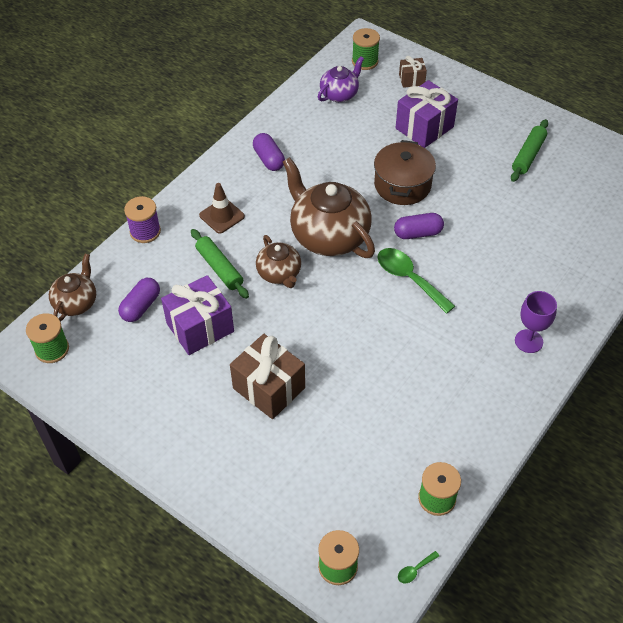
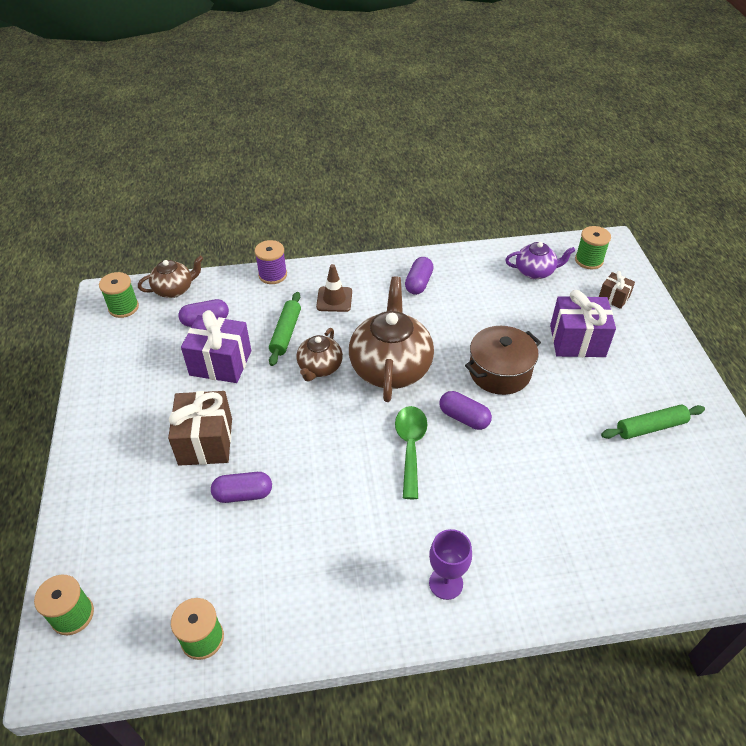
camera: 45 degrees right, 5 degrees down
green spoon [398,551,439,583] -> none
none -> purple capsule [211,472,272,503]

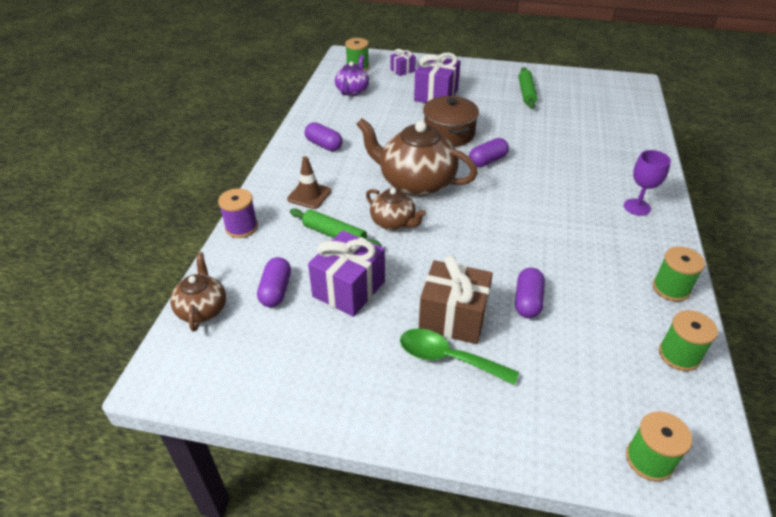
camera: 70 degrees left, 5 degrees down
green spool [99,272,139,318] -> green spool moved to [653,247,705,302]
green spoon [395,406,428,499] -> green spoon moved to [400,328,519,385]
brown gift [599,271,635,309] -> purple gift [390,49,416,76]

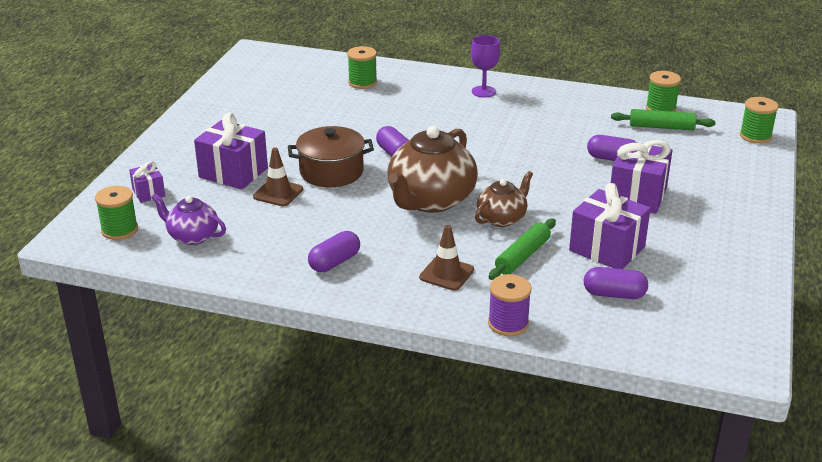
camera: 85 degrees left, 10 degrees down
brown teapot [170,252,226,332] -> none
green spoon [400,328,519,385] -> none
brown gift [419,255,493,344] -> purple gift [611,140,673,214]
green rolling pin [519,67,538,109] -> green rolling pin moved to [611,109,715,130]
green spool [653,247,705,302] -> green spool moved to [347,46,377,89]
none -> brown traffic cone [253,148,303,206]

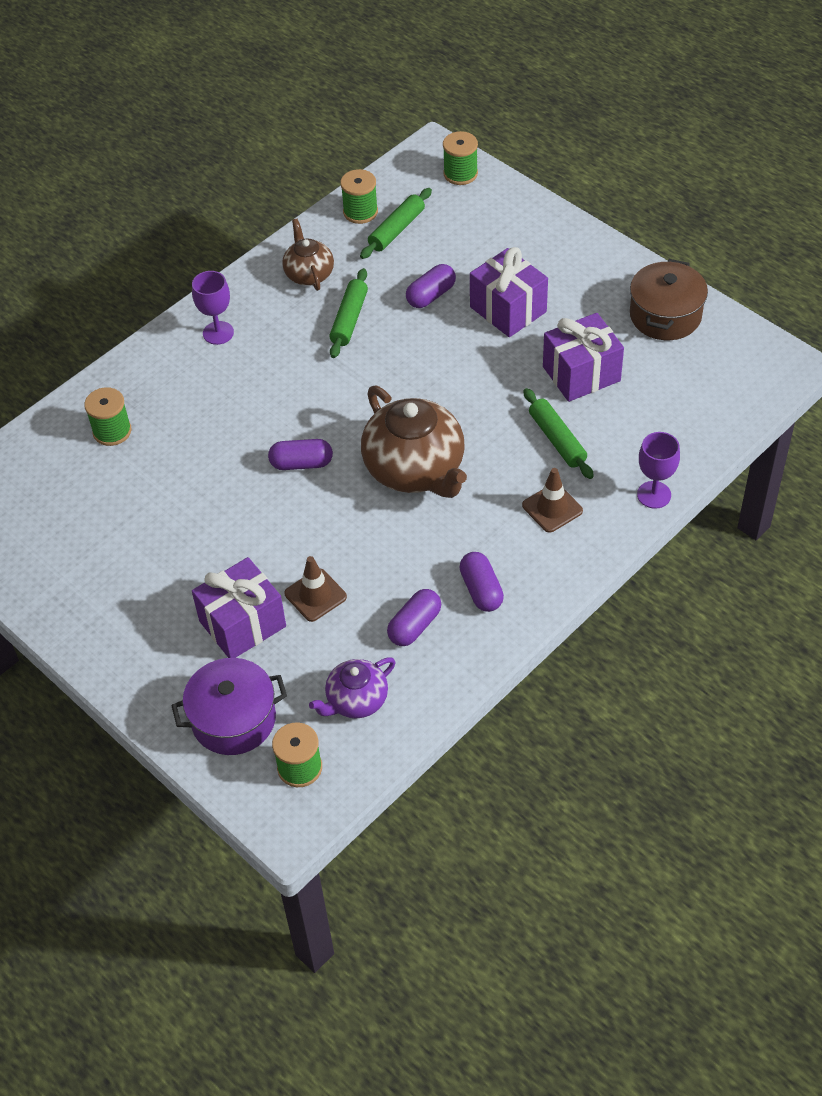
camera: 60 degrees left, 20 degrees up
purple gift [129,161,165,203] -> purple pot [171,658,287,755]
brown pot [288,126,374,187] -> brown pot moved to [630,259,708,340]
brown teapot [475,171,533,227] -> brown teapot moved to [282,219,334,291]
purple spool [488,274,532,336] -> purple goblet [637,432,680,509]
purple capsule [584,267,648,299] -> purple capsule moved to [387,589,441,646]
none -> green rolling pin [329,268,368,358]

